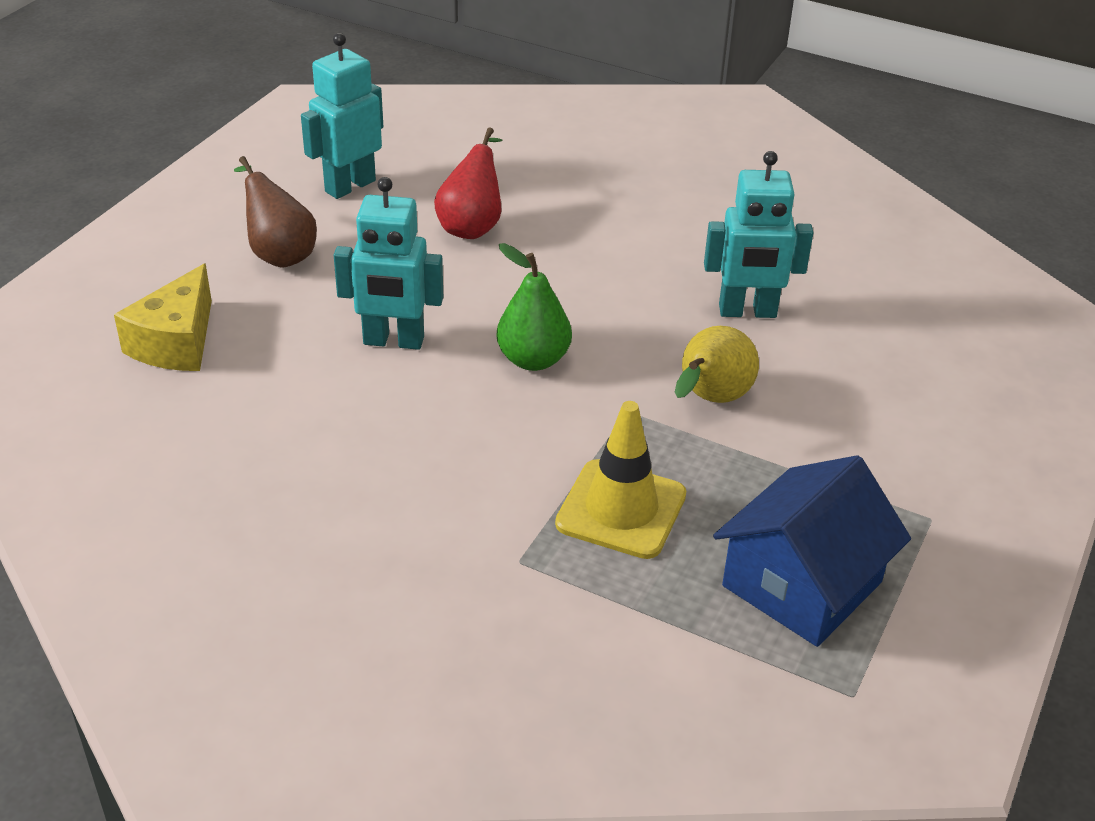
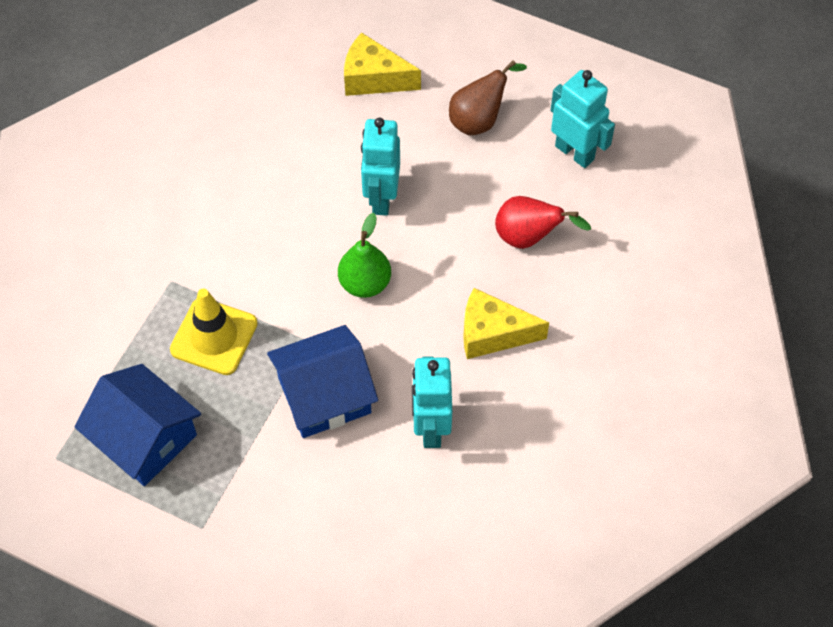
camera: 90 degrees right, 20 degrees up
yellow pear [675,326,759,403] -> blue house [267,325,378,438]
none -> yellow cheese [463,288,549,359]

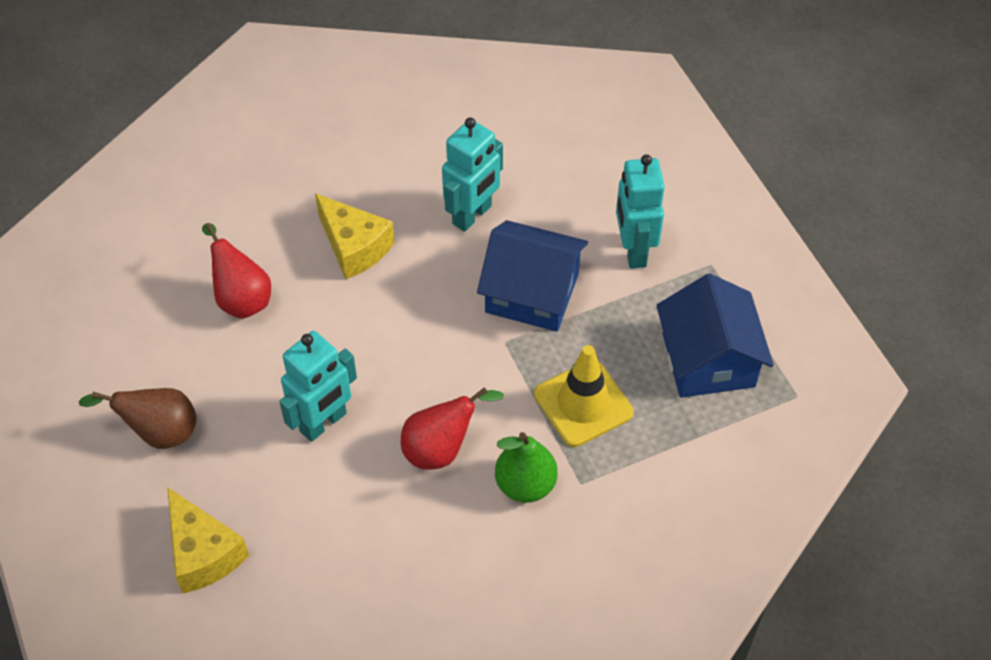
camera: 140 degrees left, 5 degrees down
green pear [338,213,391,298] -> green pear moved to [495,432,558,503]
turquoise robot [550,70,615,168] -> turquoise robot moved to [616,154,665,269]
none -> red pear [401,387,504,470]

